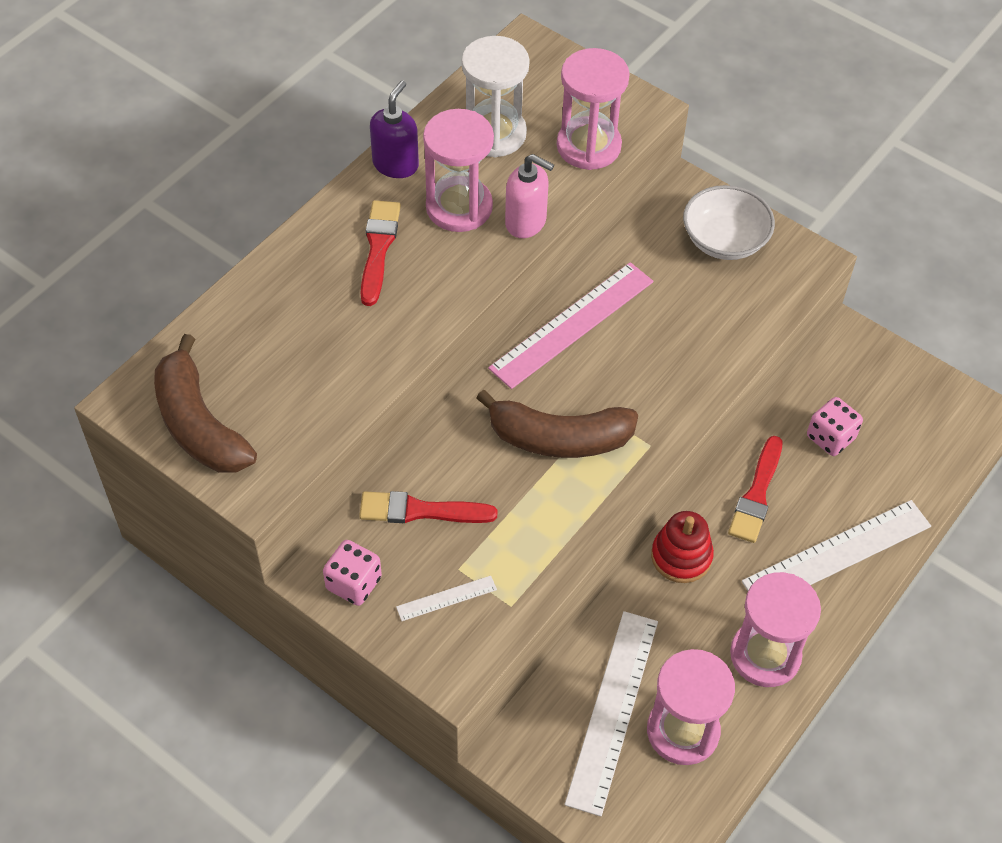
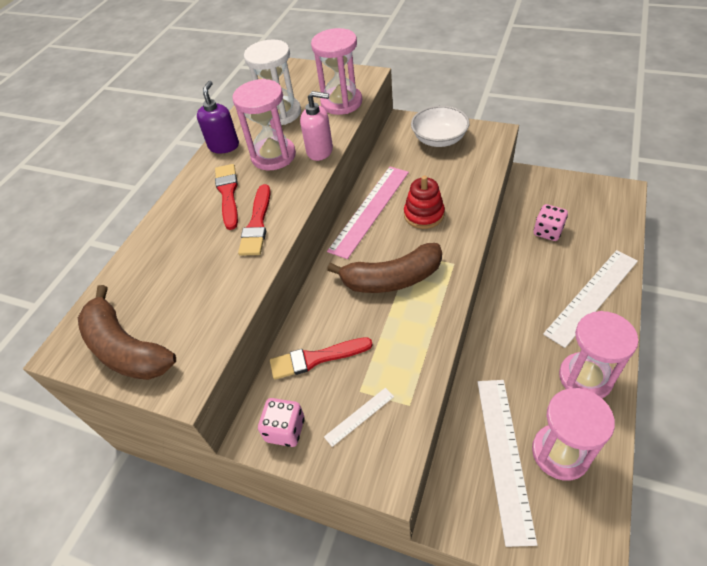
camera: 10 degrees left, 5 degrees down
red stacking toy [651,511,714,583] -> red stacking toy moved to [404,176,445,229]
red brush [728,436,782,543] -> red brush moved to [238,184,271,256]

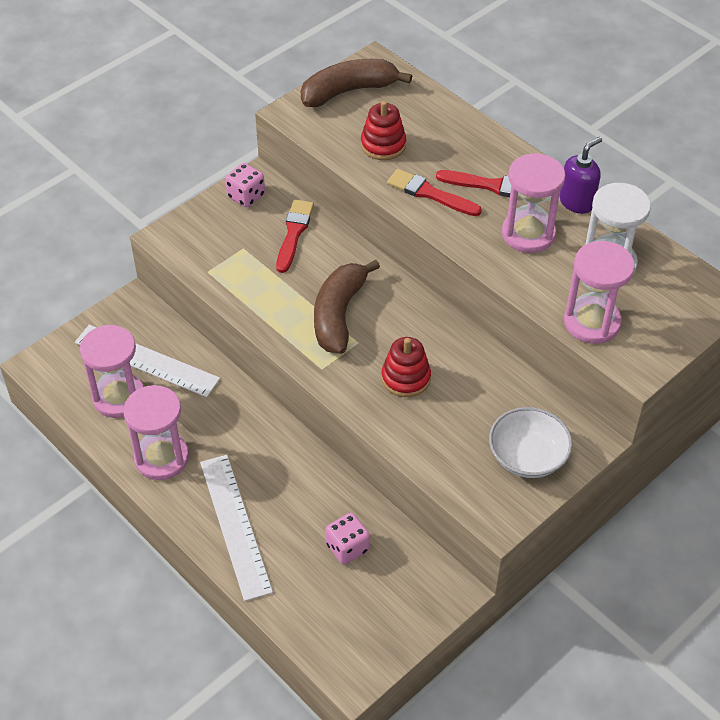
camera: 110 degrees right, 0 degrees up
purple soap dispenser [197,81,239,153] -> purple soap dispenser turned 75 degrees counterclockwise [559,137,602,214]
pink soap dispenser [300,91,333,161] -> none
white ruler [324,388,394,447] -> none
pink ruler [327,167,409,259] -> none
none -> red stacking toy [361,101,406,160]

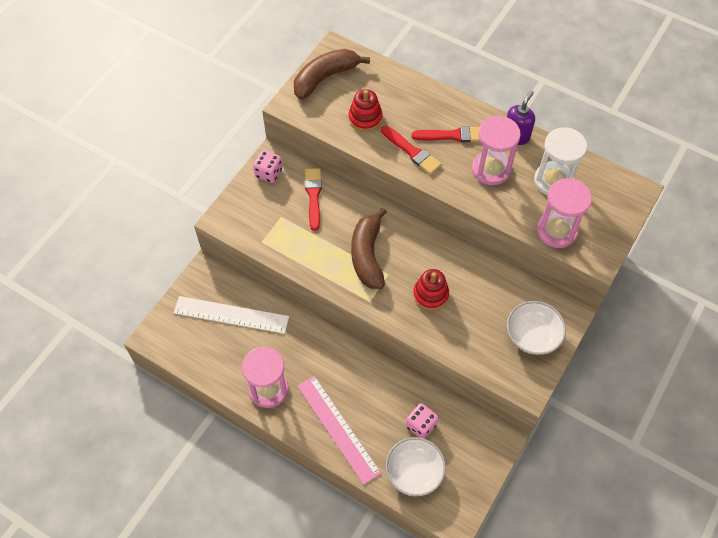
camera: 15 degrees left, 10 degrees up
pink hourglass [80,325,144,418] -> none
white ruler [200,455,273,601] -> pink ruler [297,376,381,485]
red brush [387,169,482,216] -> red brush turned 150 degrees counterclockwise [381,125,441,174]
none -> white bowl [385,437,446,497]

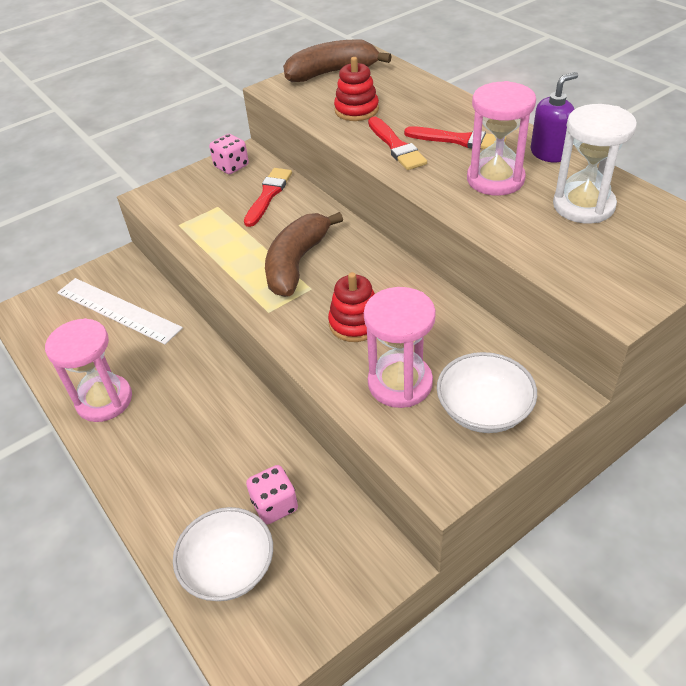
camera: 25 degrees right, 15 degrees down
pink ruler [297,376,381,485] -> none
pink hourglass [537,178,592,248] -> pink hourglass moved to [364,287,436,408]

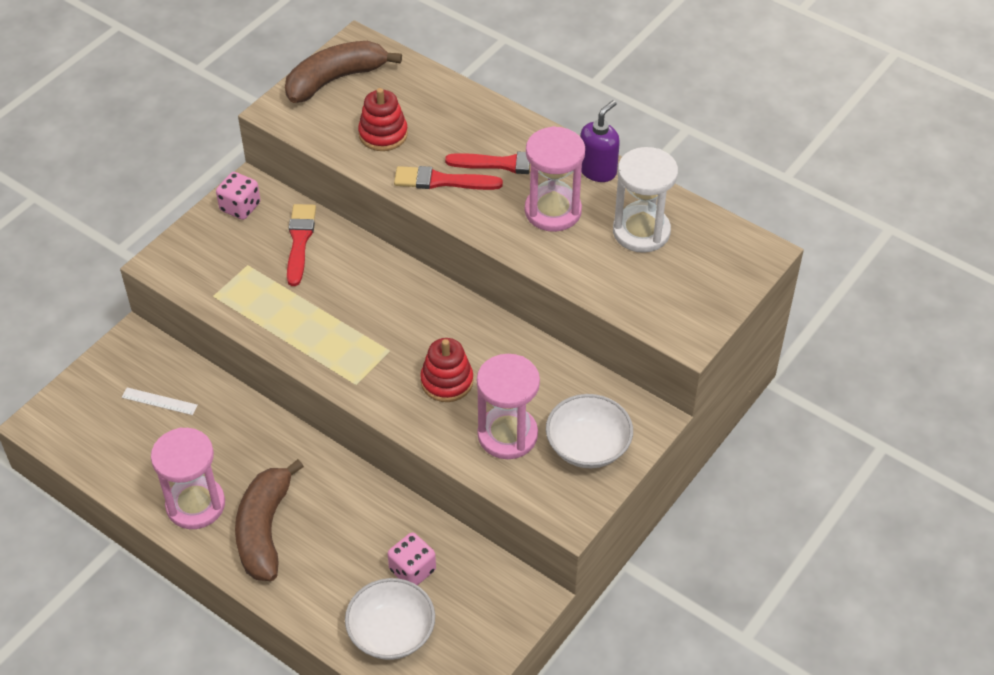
camera: 20 degrees left, 5 degrees up
white ruler [57,278,183,345] -> white ruler [122,387,198,415], size x0.45
brown banana [265,212,343,297] -> brown banana moved to [235,459,304,581]
red brush [368,117,427,170] -> red brush turned 135 degrees clockwise [394,166,503,190]

